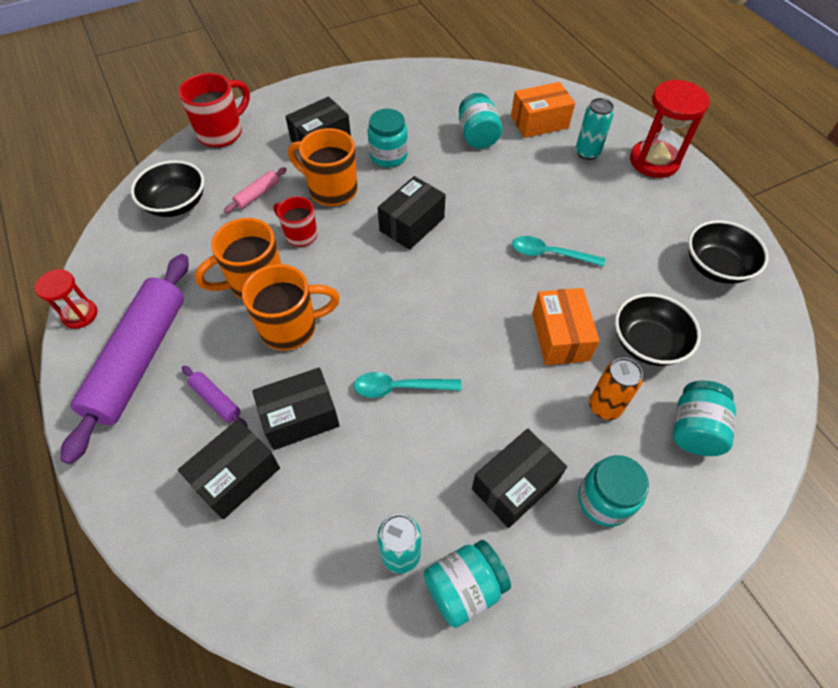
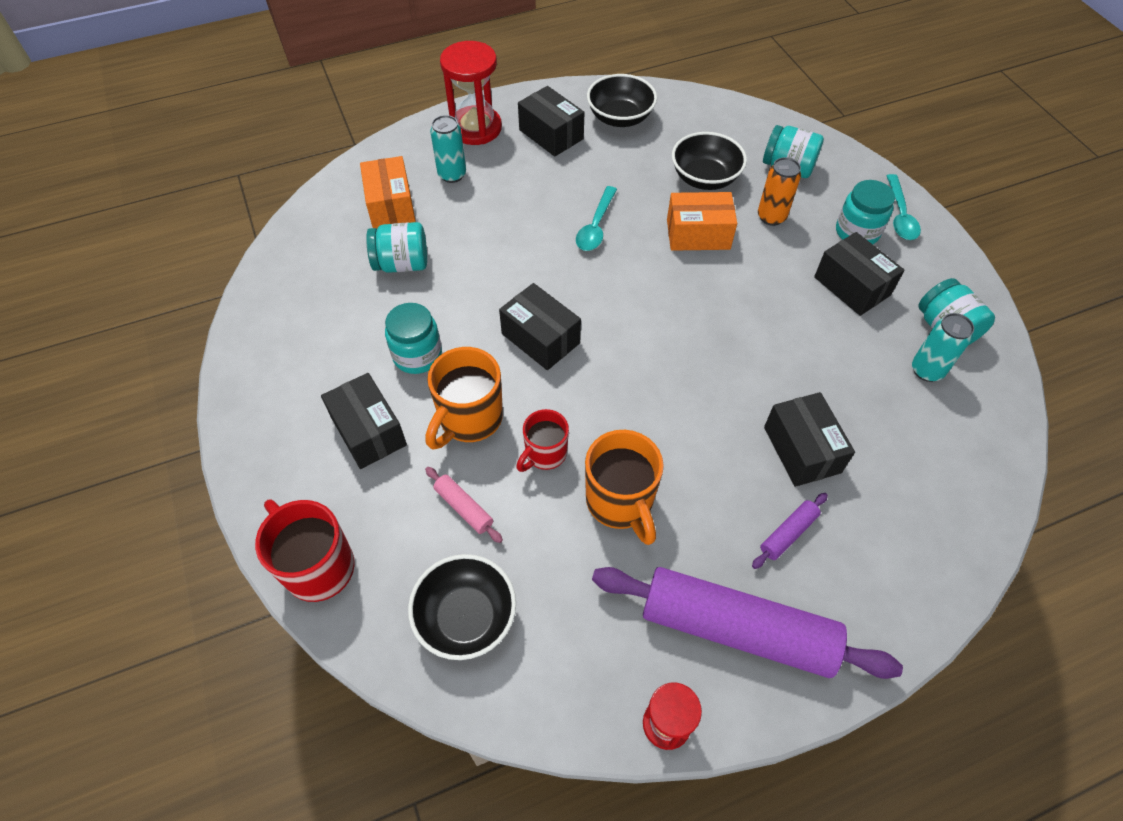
camera: 85 degrees left, 0 degrees up
black box [178,419,280,519] -> black box moved to [518,86,584,157]
orange mug [242,264,340,351] -> none
turquoise spoon [354,372,462,398] -> turquoise spoon moved to [886,174,921,240]

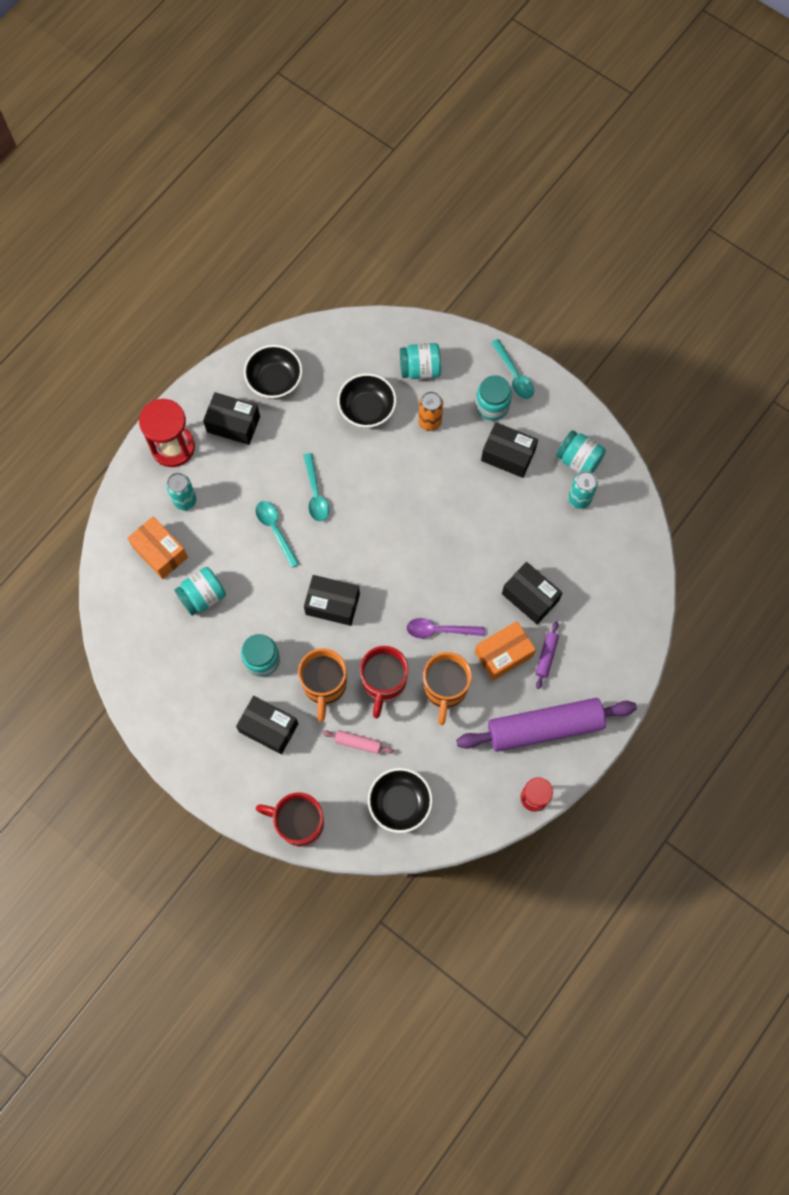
camera: 30 degrees left, 15 degrees up
red mug [516,409,569,472] -> red mug [360,646,409,718], size x1.58
orange mug [585,430,664,545] -> orange mug turned 60 degrees clockwise [423,652,472,725]
orange box [667,192,737,251] -> orange box moved to [475,621,536,681]
none -> turquoise spoon [255,501,299,568]
none -> purple spoon [407,618,484,638]

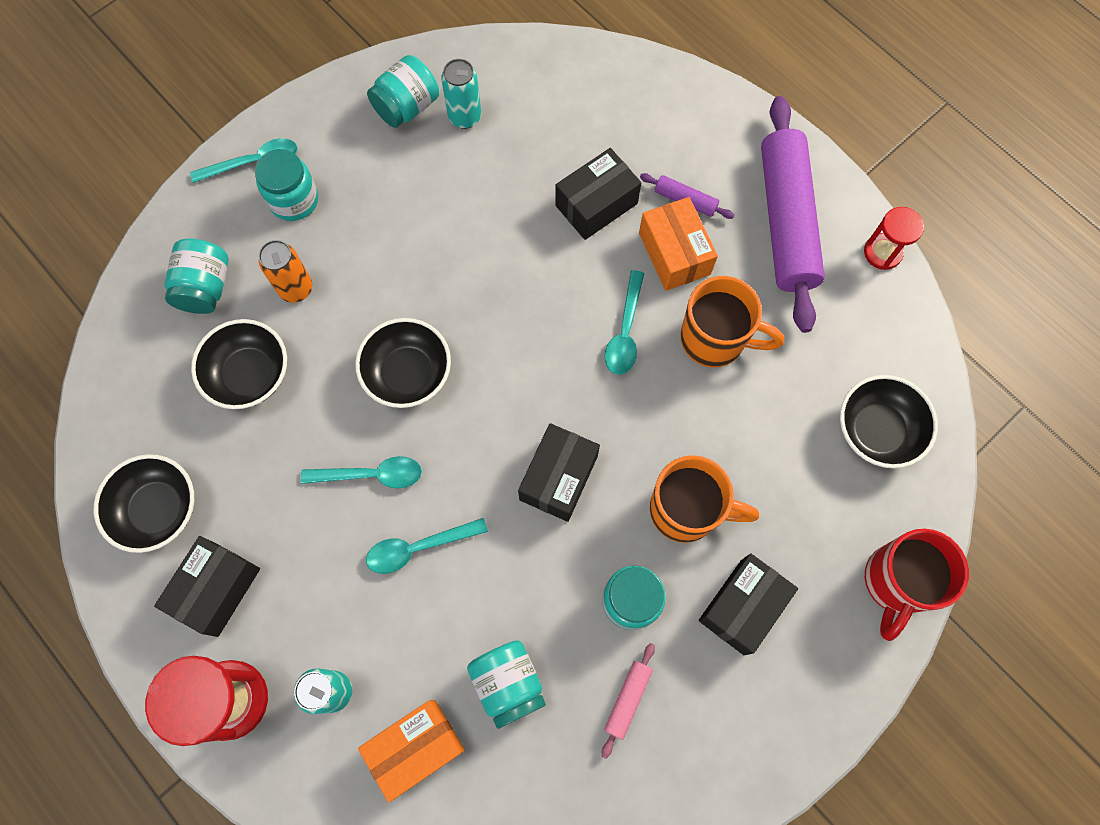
camera: 80 degrees left, 0 degrees up
pink rolling pin [322,730,394,754] -> pink rolling pin moved to [602,643,655,759]
red mug [360,646,409,718] -> none
purple spoon [407,618,484,638] -> turquoise spoon [605,270,644,375]
black box [481,422,538,478] -> none
none -> black bowl [355,318,451,408]

